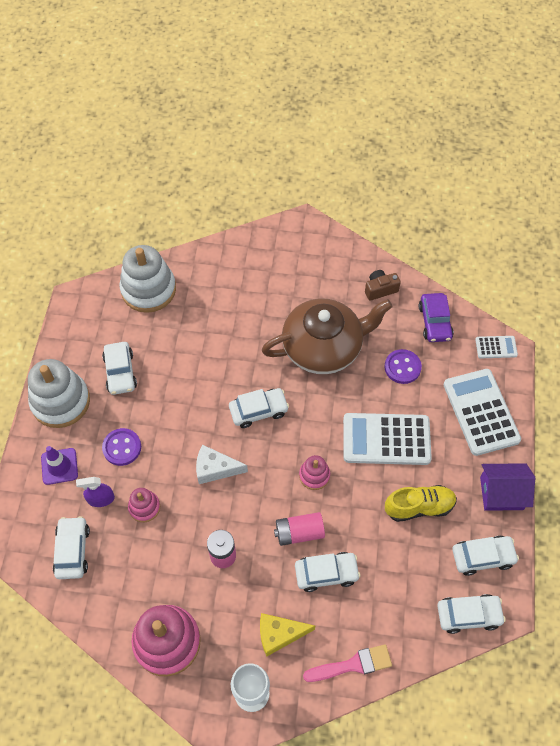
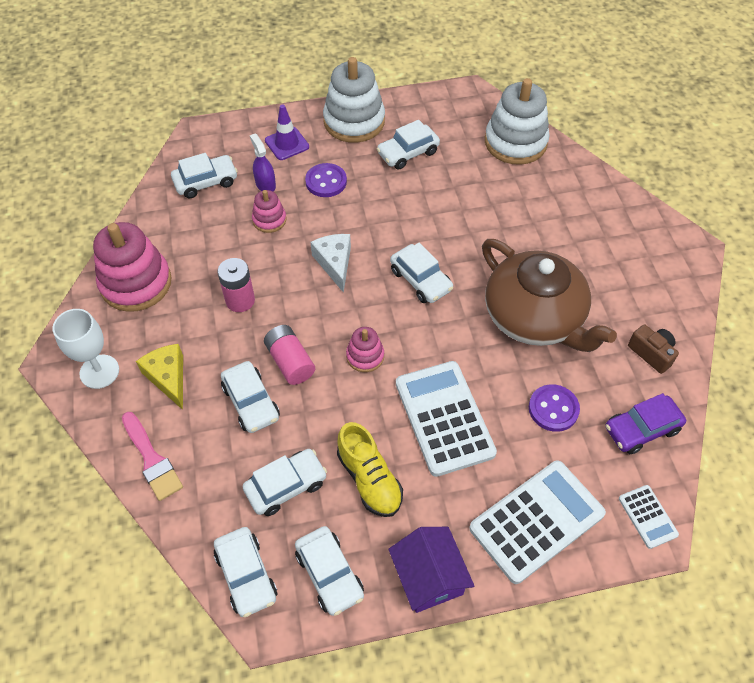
camera: 70 degrees right, 5 degrees down
none -> white car [242,449,327,516]

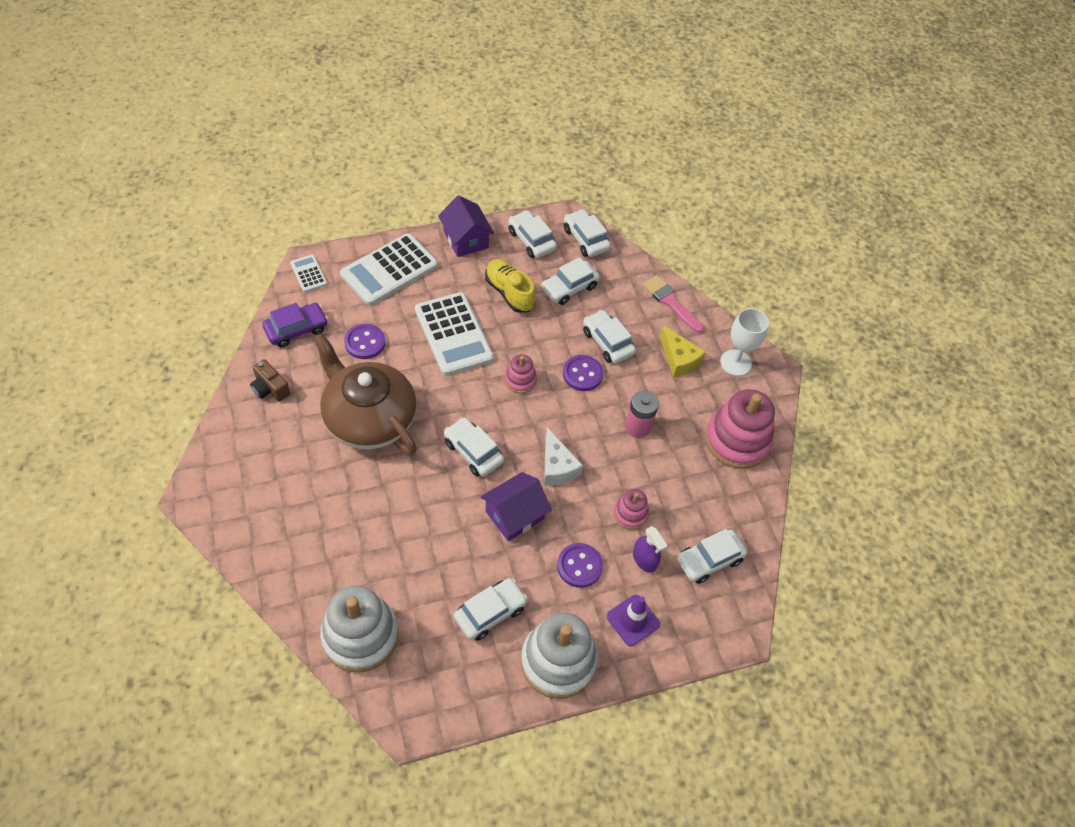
camera: 170 degrees right, 0 degrees up
pink battery [264,325,315,385] -> purple button [563,355,603,391]
none -> purple house [481,472,552,541]

